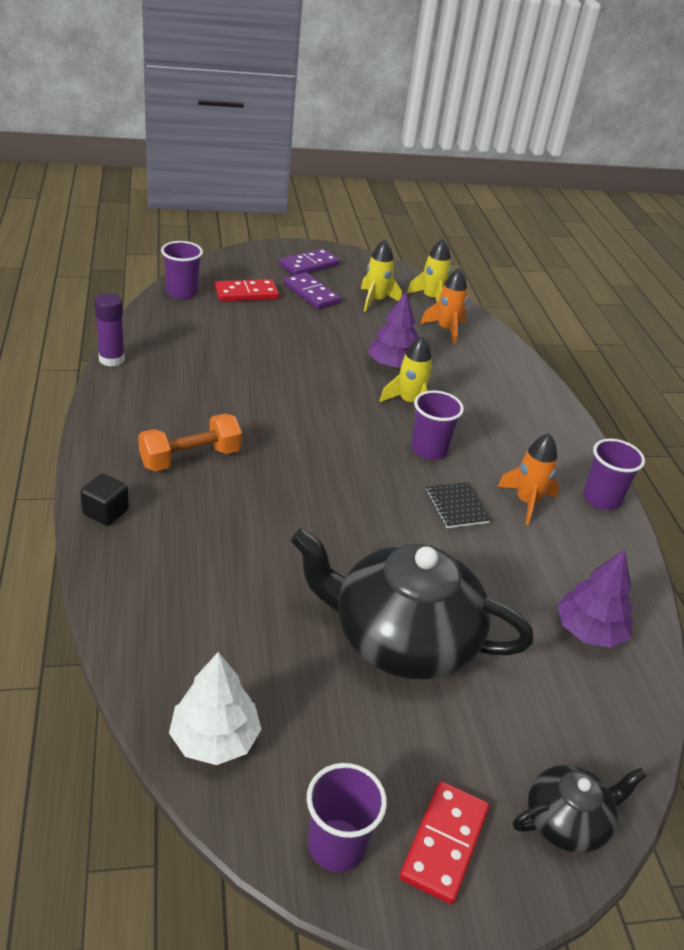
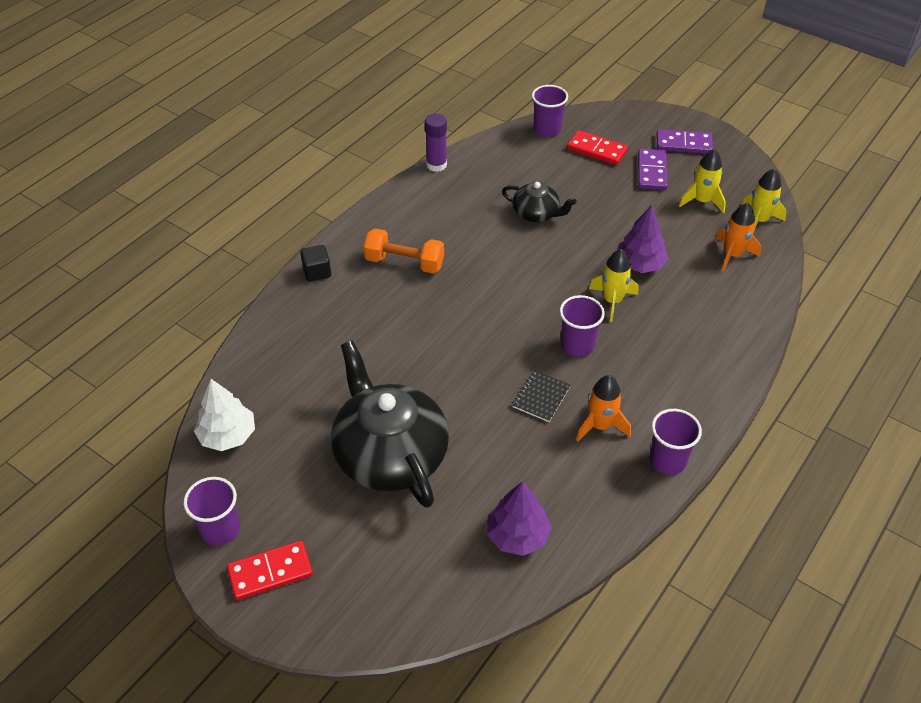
camera: 50 degrees right, 10 degrees up
black teapot [513,765,647,853] -> black teapot moved to [502,182,576,222]

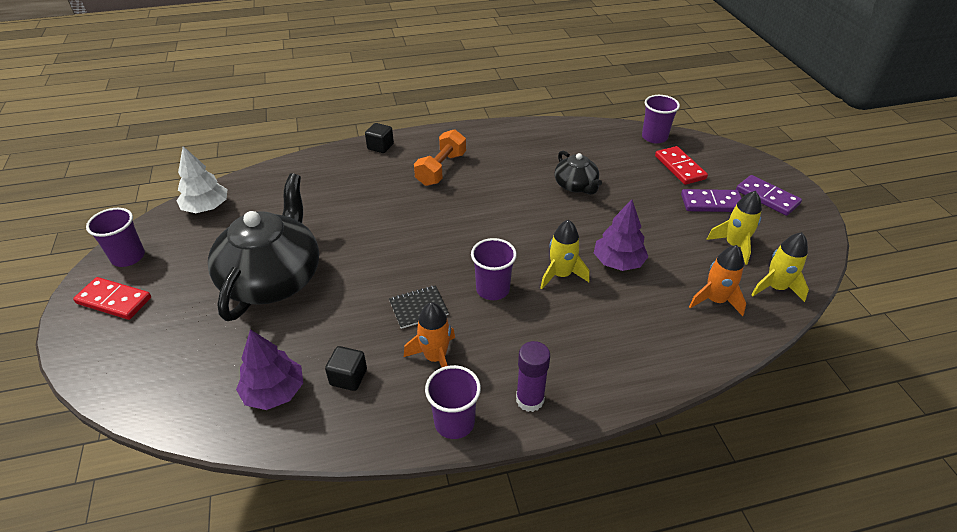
camera: 40 degrees right, 5 degrees down
orange dumbbell [363,228,444,274] -> orange dumbbell turned 60 degrees clockwise [414,129,466,186]
purple glue stick [425,113,447,172] -> purple glue stick moved to [516,341,550,412]
purple domino [638,148,668,190] -> purple domino turned 45 degrees clockwise [681,189,742,212]
none -> black cube [325,346,367,391]

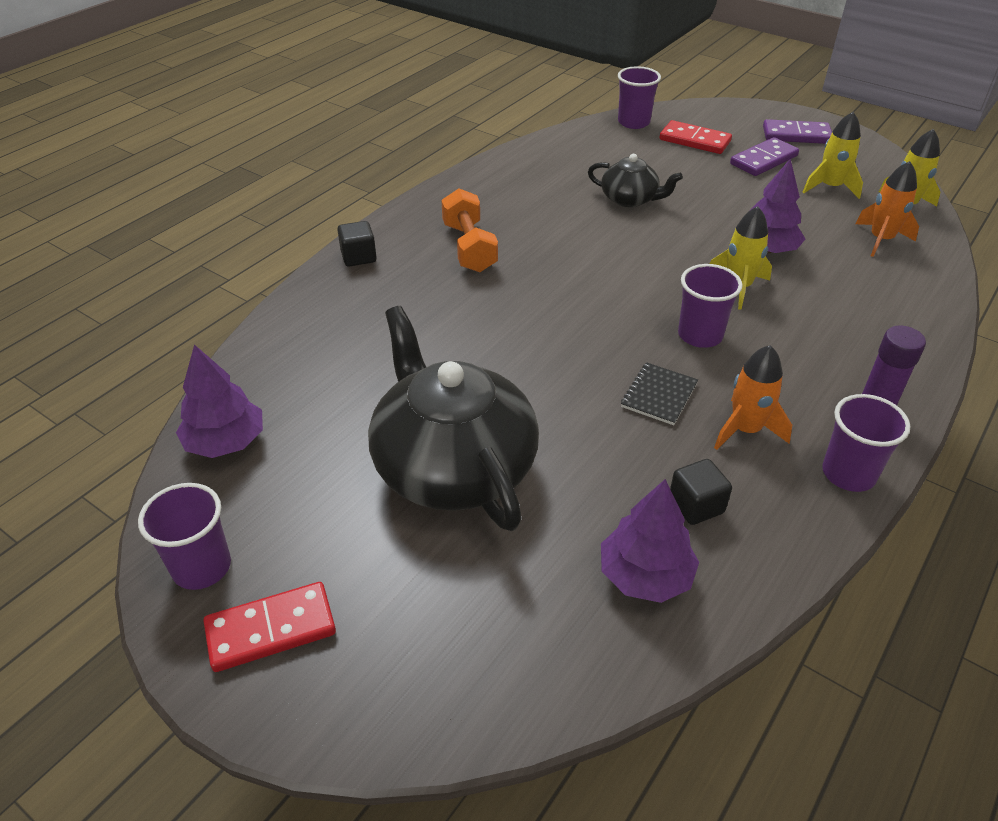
camera: 40 degrees left, 0 degrees up
white tree [177,146,228,213] -> purple tree [176,344,263,458]

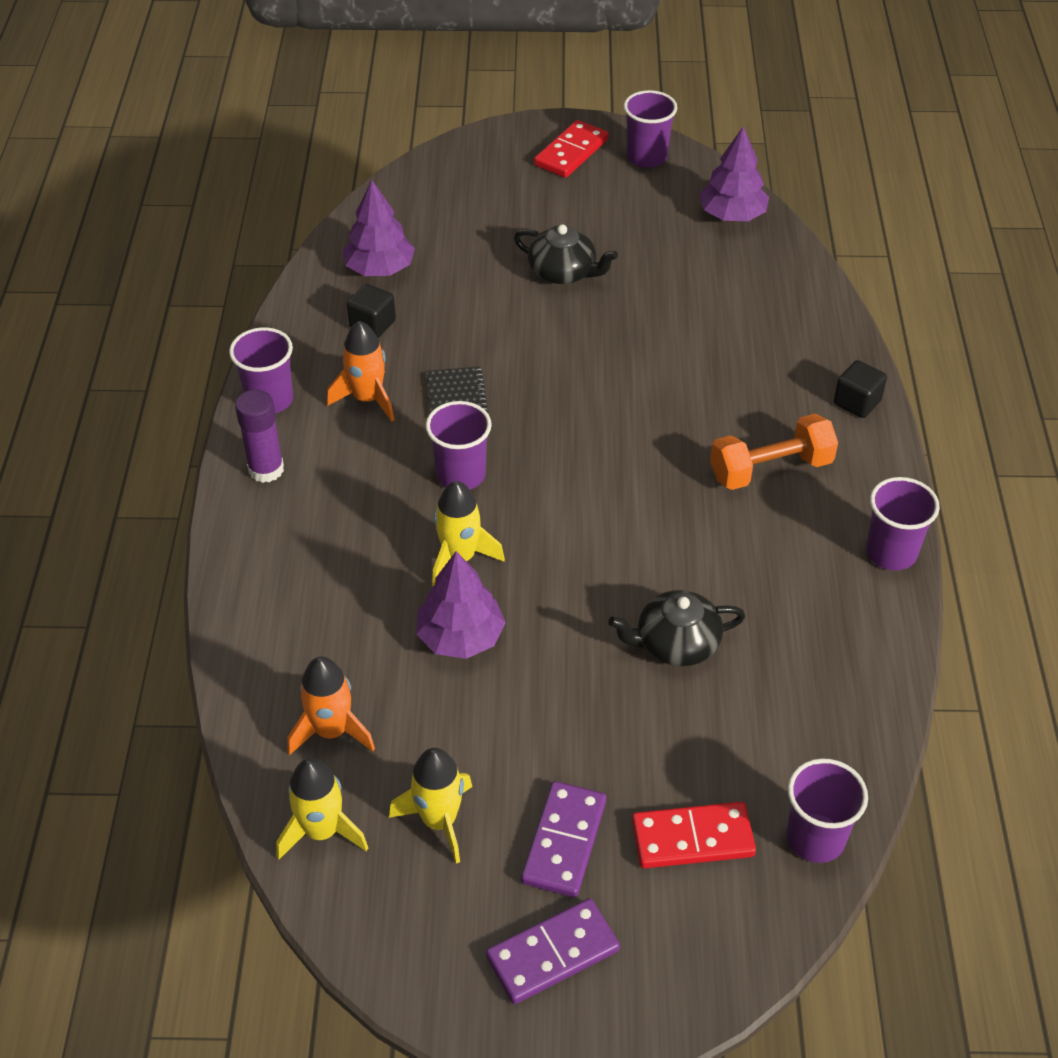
camera: 145 degrees right, 5 degrees up
black teapot [368,306,539,531] -> black teapot [514,224,618,284], size x0.50
orange dumbbell [441,188,498,272] -> orange dumbbell turned 60 degrees counterclockwise [710,414,838,490]
none -> purple cup [866,477,940,570]

